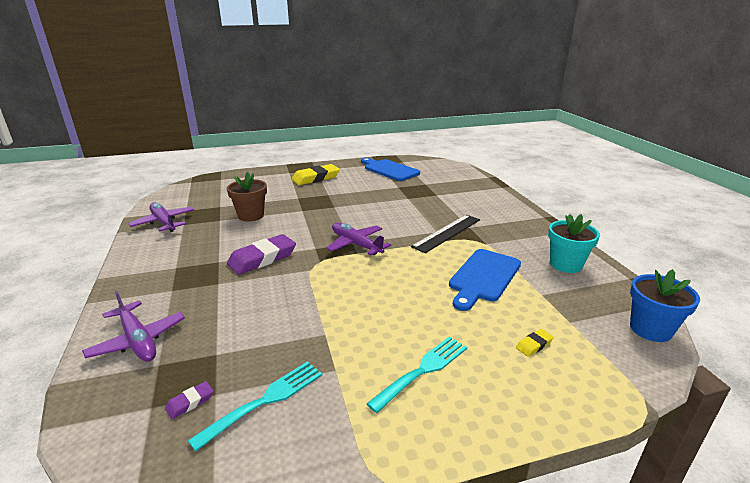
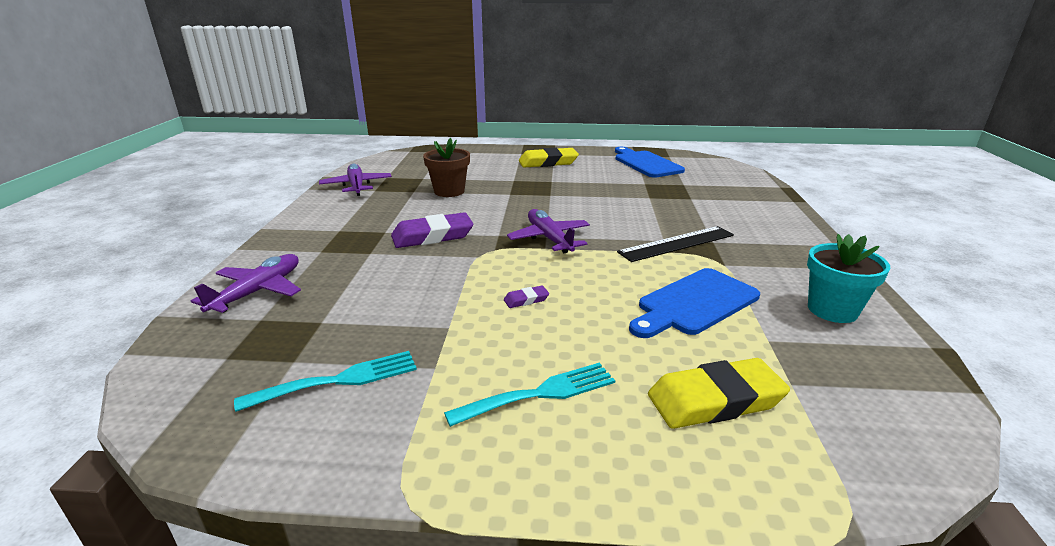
camera: 20 degrees right, 0 degrees up
purple plane [82,290,185,362] -> purple plane turned 135 degrees counterclockwise [191,254,301,313]
purple eraser [165,381,213,419] -> purple eraser moved to [504,286,549,308]
yellow eraser [516,329,554,357] -> yellow eraser [648,358,790,429], size x2.25
blue flower pot [630,269,700,342] -> none

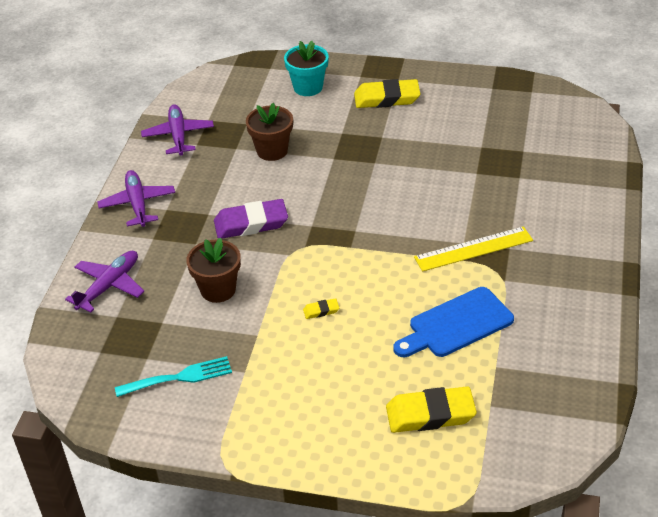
camera: 10 degrees right, 15 degrees up
turquoise fork [444,363,615,427] -> none
purple eraser [504,286,549,308] -> yellow eraser [303,298,339,319]
purple plane [507,209,590,253] -> purple plane moved to [97,170,175,227]
blue cutting board [615,147,685,178] -> none
black ruler [617,226,734,262] -> yellow ruler [414,226,533,272]
turquoise flower pot [807,234,890,323] -> turquoise flower pot moved to [284,41,329,96]
none -> brown flower pot [186,237,241,303]

